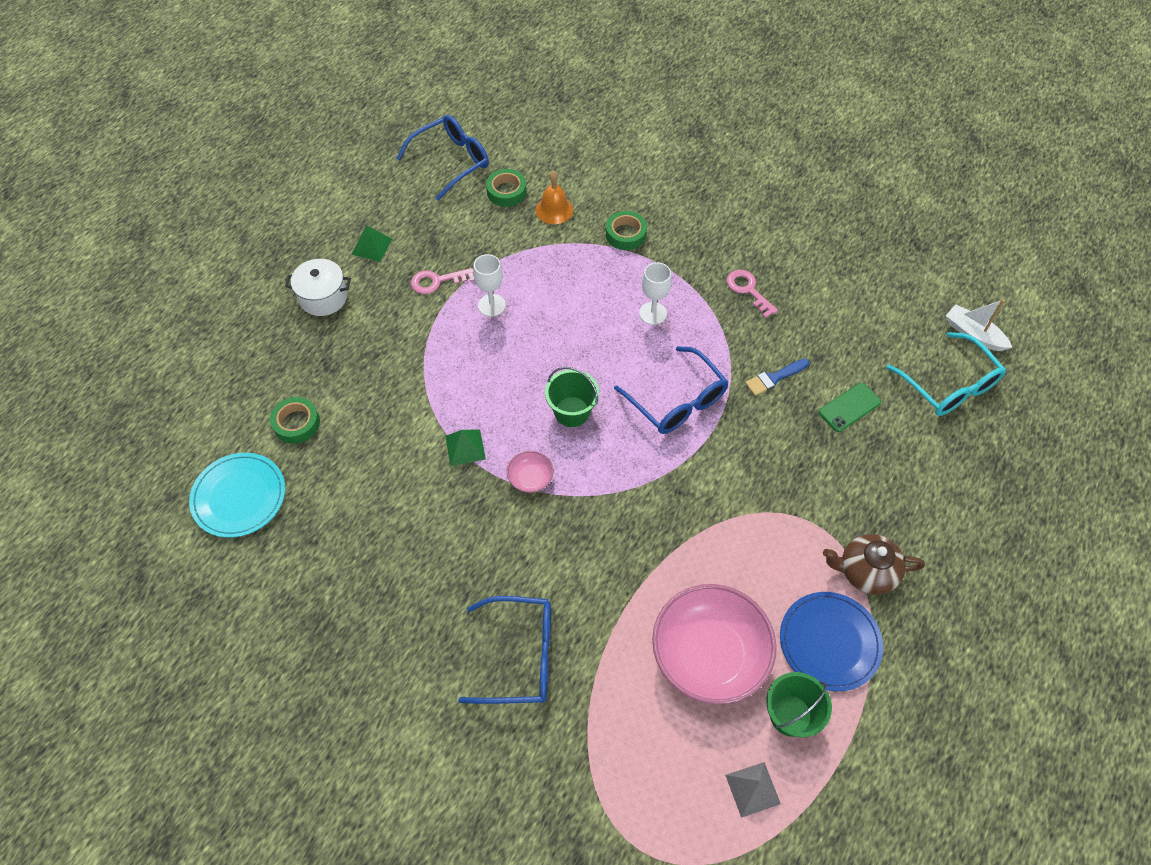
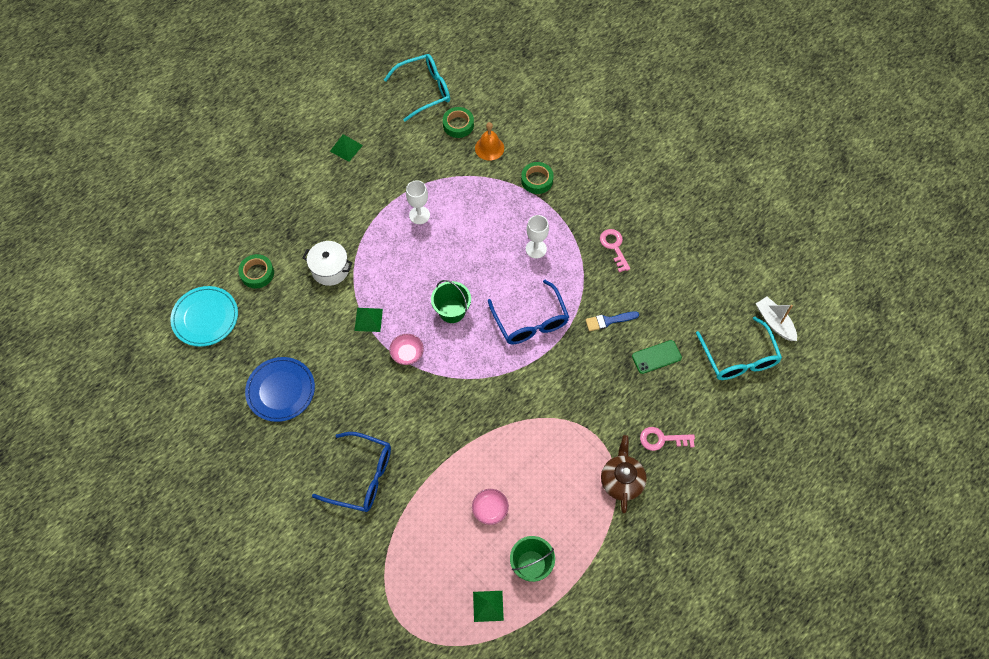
camera: 15 degrees right, 5 degrees up
white pot [285,259,351,316] -> white pot moved to [303,241,353,286]
blue glasses [396,115,489,201] -> turquoise glasses [384,54,450,122]
pink key [411,268,475,294] -> pink key moved to [640,427,695,451]
pink bowl [652,584,777,704] -> pink bowl [472,489,509,525], size x0.43
grey pyramid [725,762,781,818] -> green pyramid [473,591,504,622]
blue plate [780,592,883,691] -> blue plate moved to [245,357,315,422]
brown teapot [823,534,925,595] -> brown teapot turned 75 degrees clockwise [601,435,647,513]

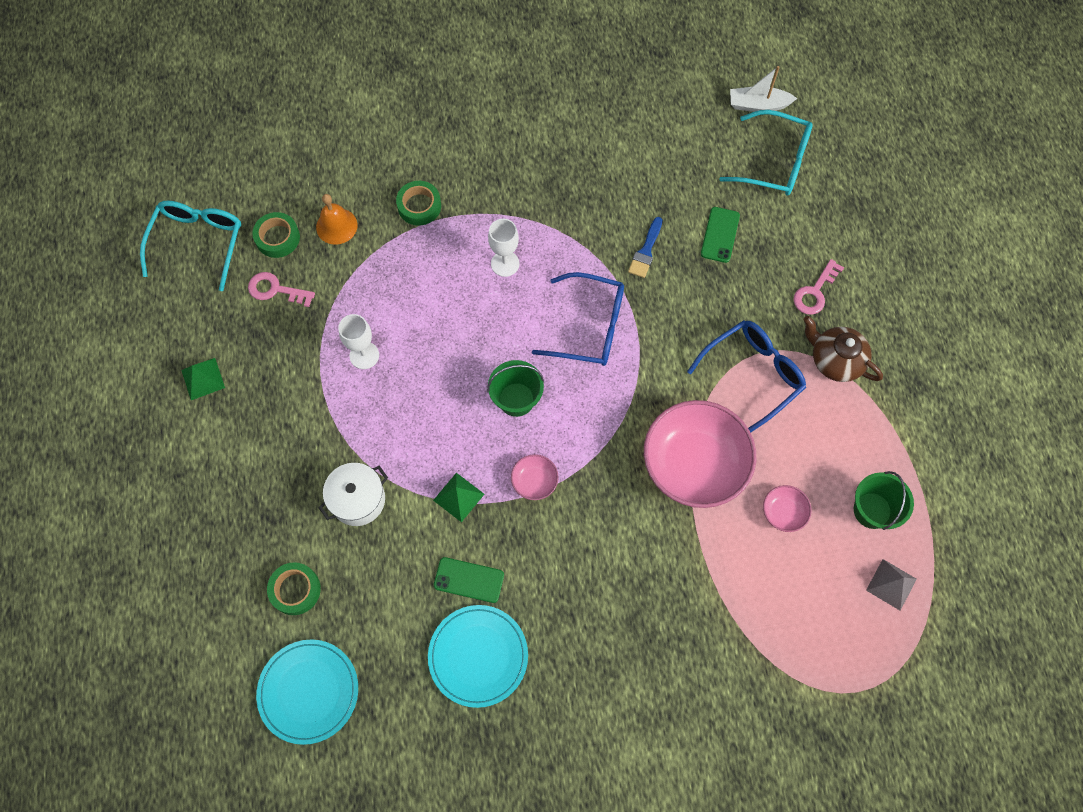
camera: 55 degrees left, 5 degrees up
blue plate [245,357,315,422] -> turquoise plate [428,605,528,708]
blue glasses [312,432,391,512] -> blue glasses moved to [687,320,806,432]
green pyramid [473,591,504,622] -> grey pyramid [866,559,917,611]
pink key [600,229,630,273] -> pink key moved to [248,272,315,307]
none -> green phone [434,557,504,603]
none -> pink bowl [644,400,756,508]

